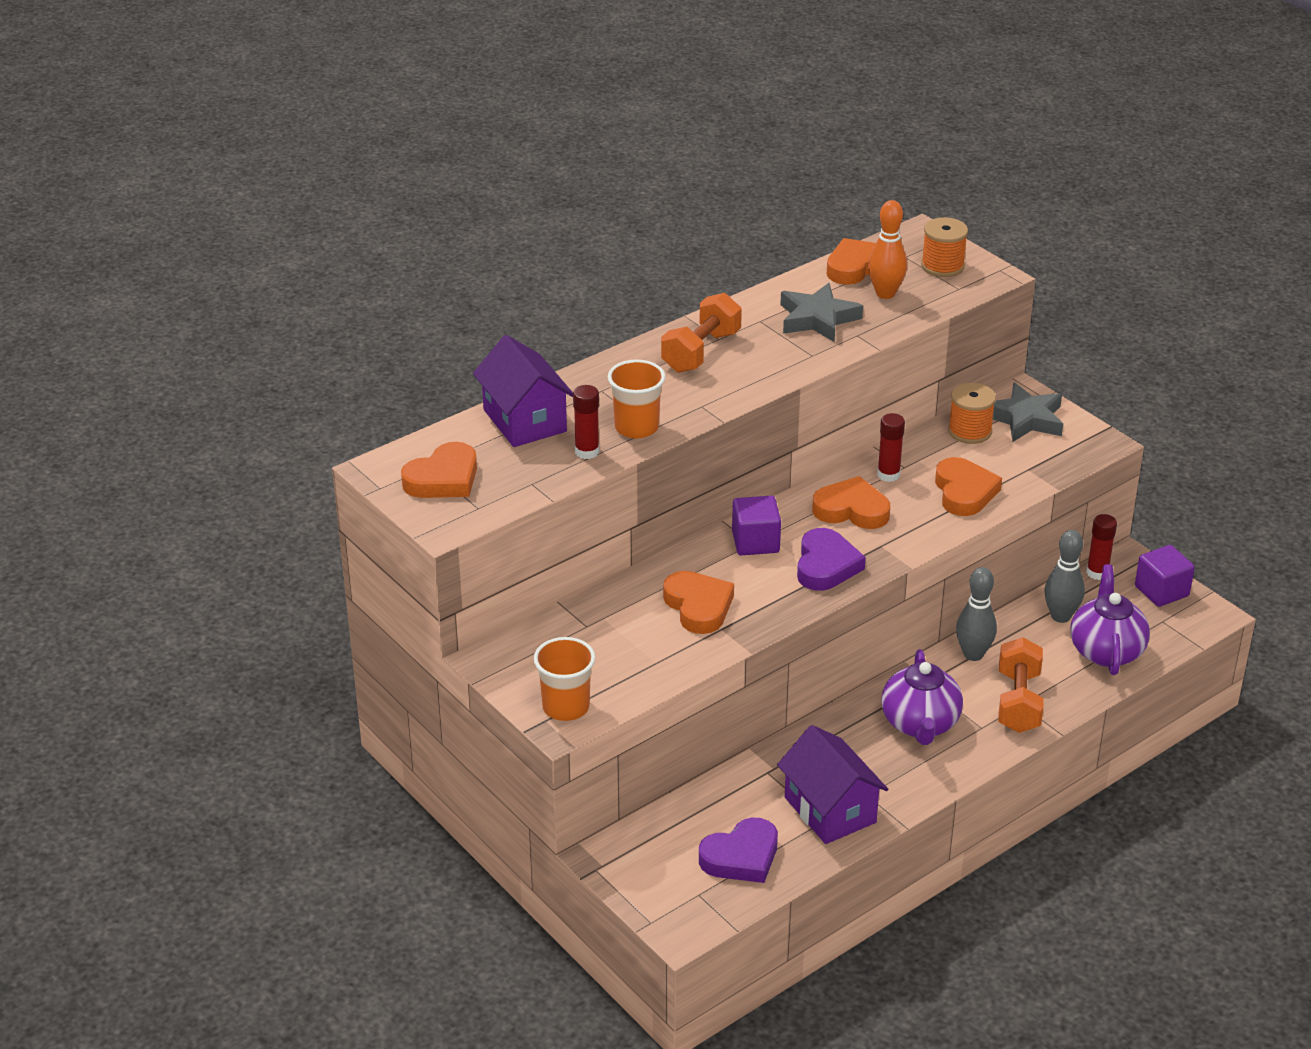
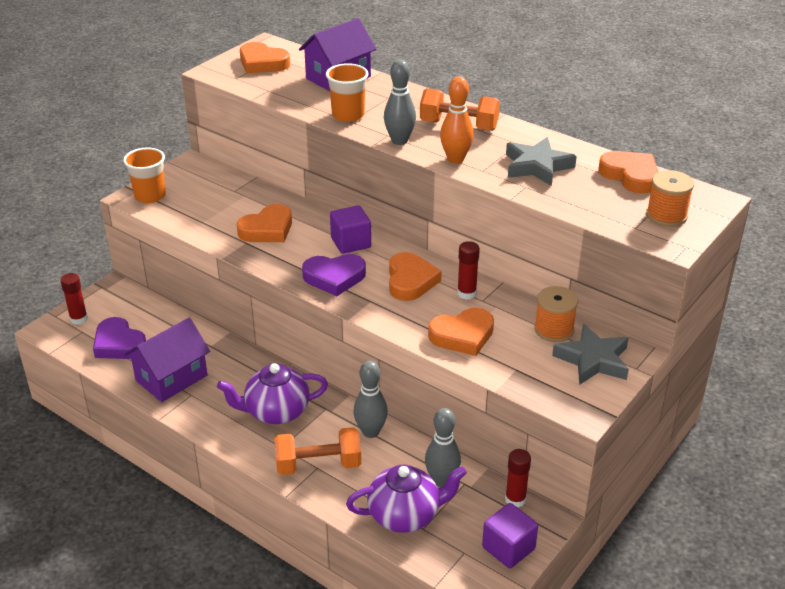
camera: 75 degrees right, 0 degrees up
red glue stick [573,385,599,459] -> red glue stick moved to [60,273,88,325]
orange bowling pin [868,200,907,299] -> orange bowling pin moved to [440,77,474,164]
none -> grey bowling pin [384,60,416,145]

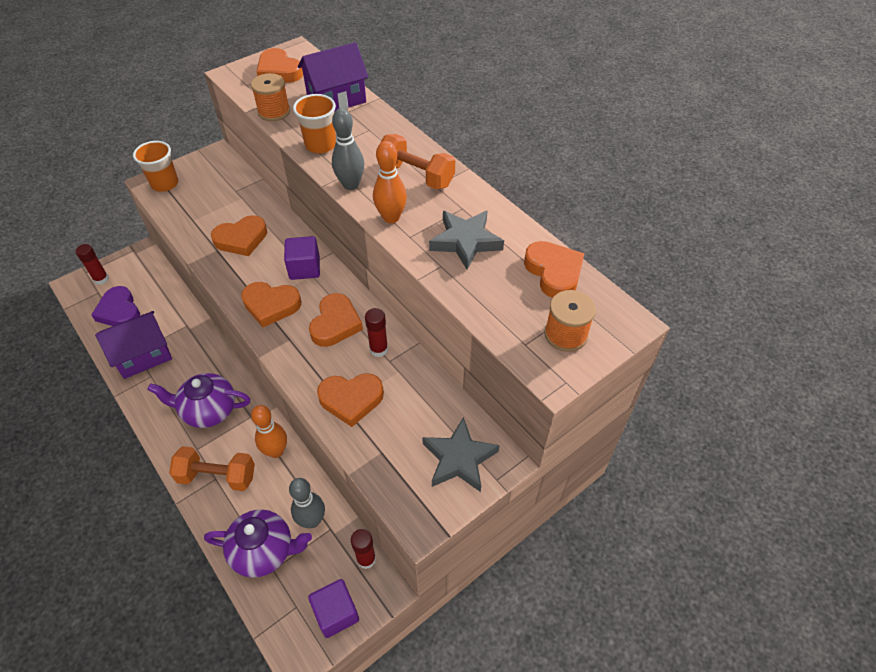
camera: 15 degrees right, 15 degrees up
purple heart [302,254,366,296] -> orange heart [241,282,302,327]
grey bowling pin [353,361,388,438] -> orange bowling pin [251,405,287,458]
orange spool [534,286,578,342] -> orange spool moved to [251,73,290,121]

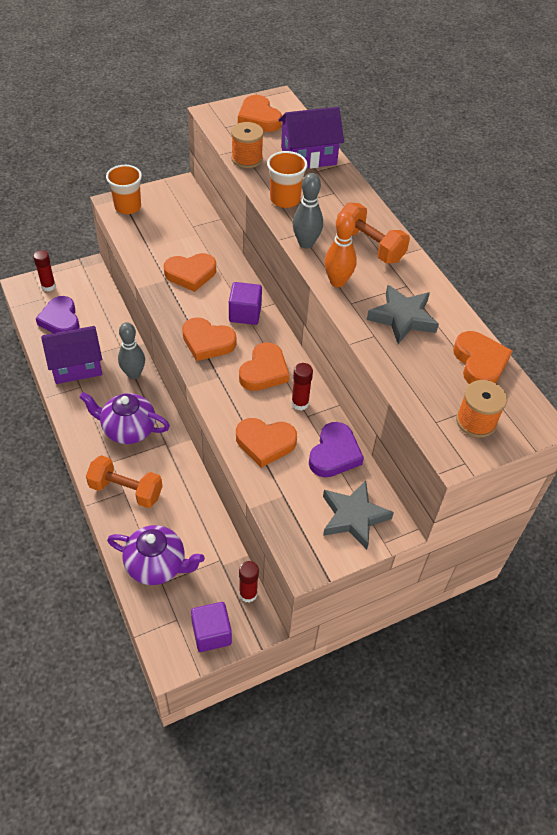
camera: 10 degrees right, 0 degrees up
orange bowling pin [251,405,287,458] -> none
grey bowling pin [289,478,325,528] -> grey bowling pin moved to [118,322,145,379]
none -> purple heart [309,422,364,477]

